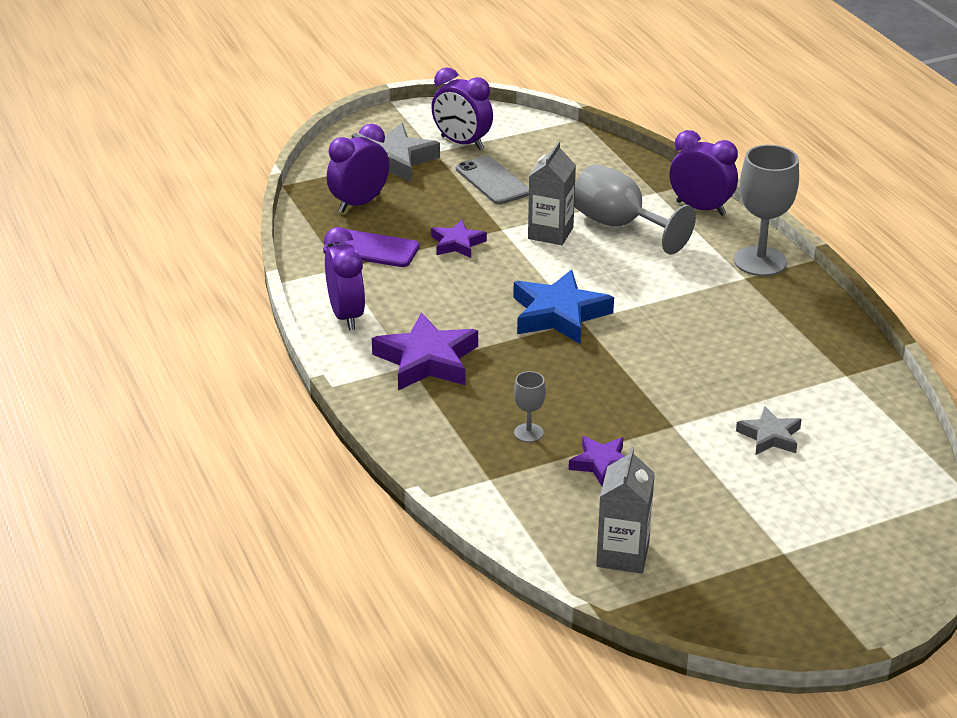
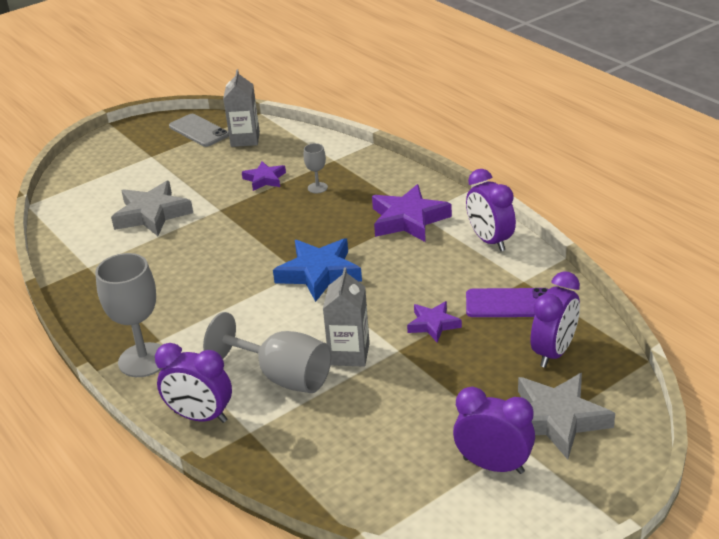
camera: 170 degrees right, 0 degrees up
grey phone [456,156,529,205] -> grey phone moved to [169,114,229,147]
grey star [736,406,802,455] -> grey star [111,181,193,236], size x1.73

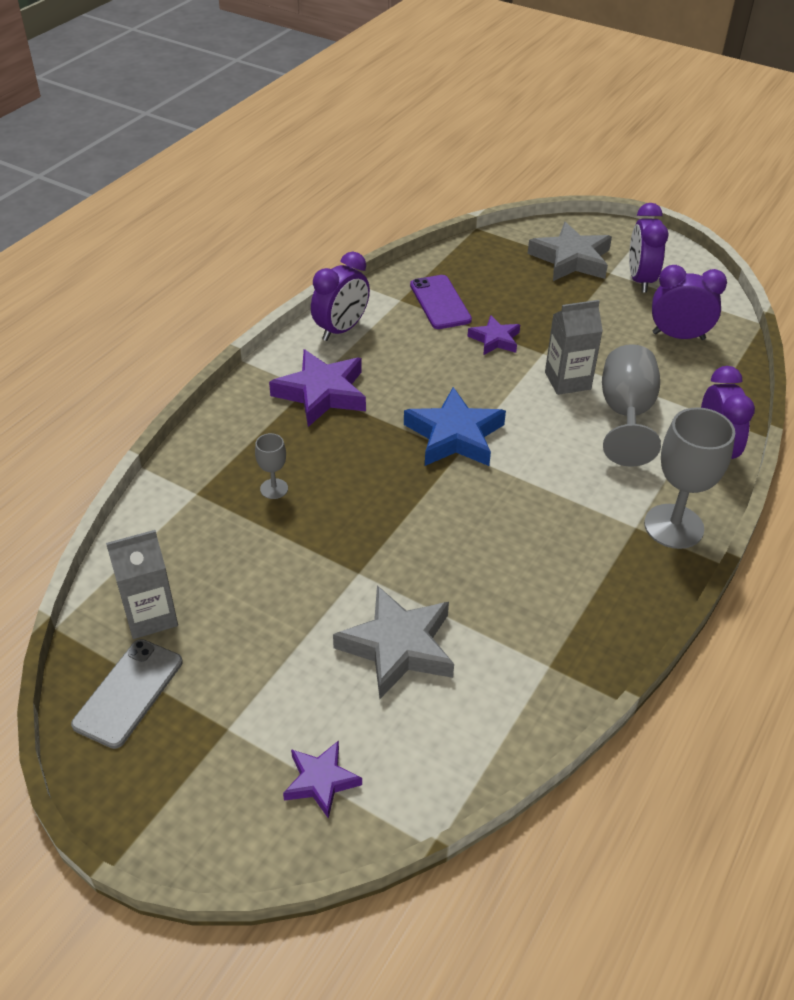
camera: 115 degrees left, 10 degrees up
purple star [242,161,286,191] -> purple star moved to [283,740,362,819]
purple clock [531,271,580,368] -> purple clock moved to [652,265,727,340]

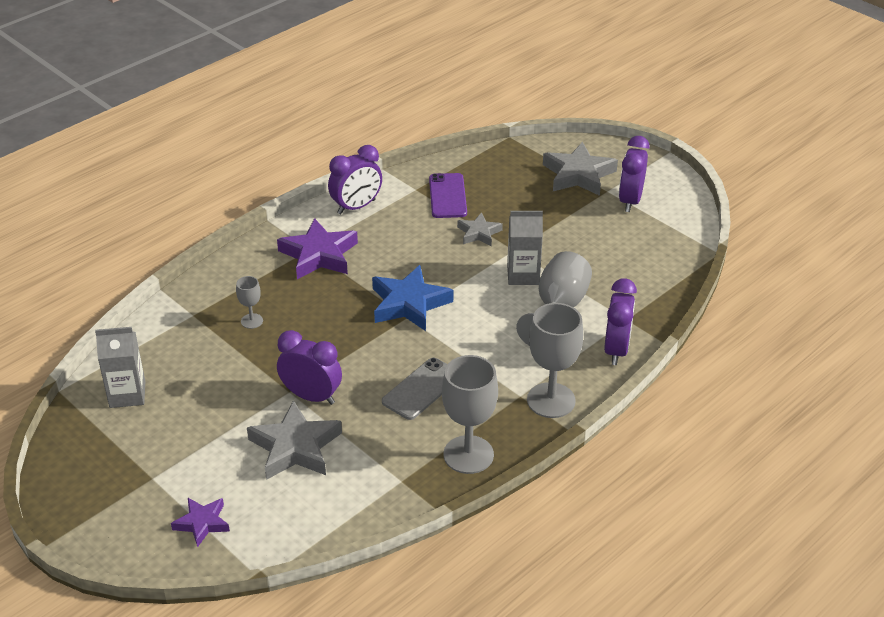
camera: 15 degrees right, 5 degrees down
grey phone [71,639,183,749] -> grey phone moved to [382,358,448,420]
purple star [467,315,520,355] -> grey star [457,212,503,246]
purple clock [652,265,727,340] -> purple clock moved to [277,330,342,405]
none -> grey goblet [442,355,498,474]

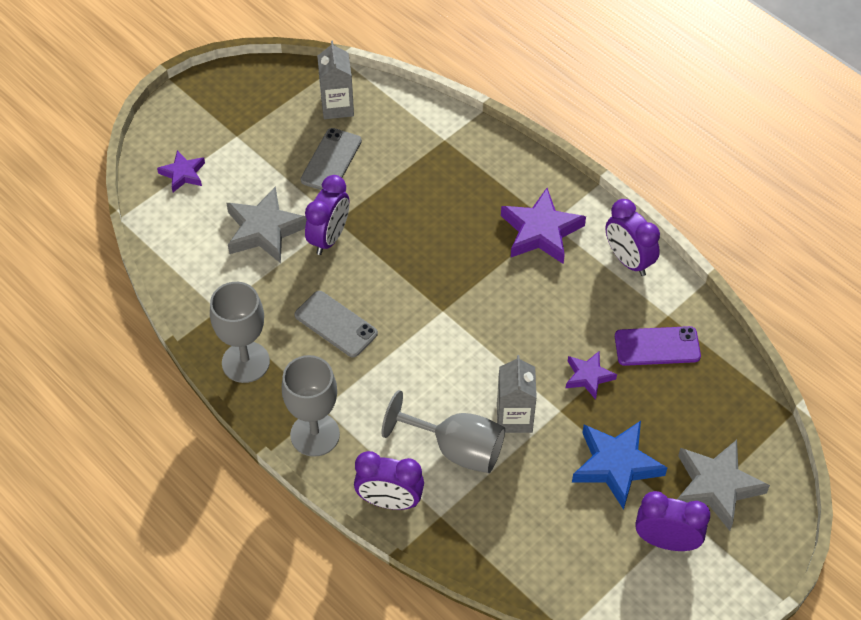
camera: 90 degrees right, 15 degrees up
grey goblet [236,276,263,329] -> none
blue star [372,265,453,331] -> blue star moved to [572,421,667,510]
grey star [457,212,503,246] -> purple star [566,351,617,400]
none -> grey phone [301,128,362,190]

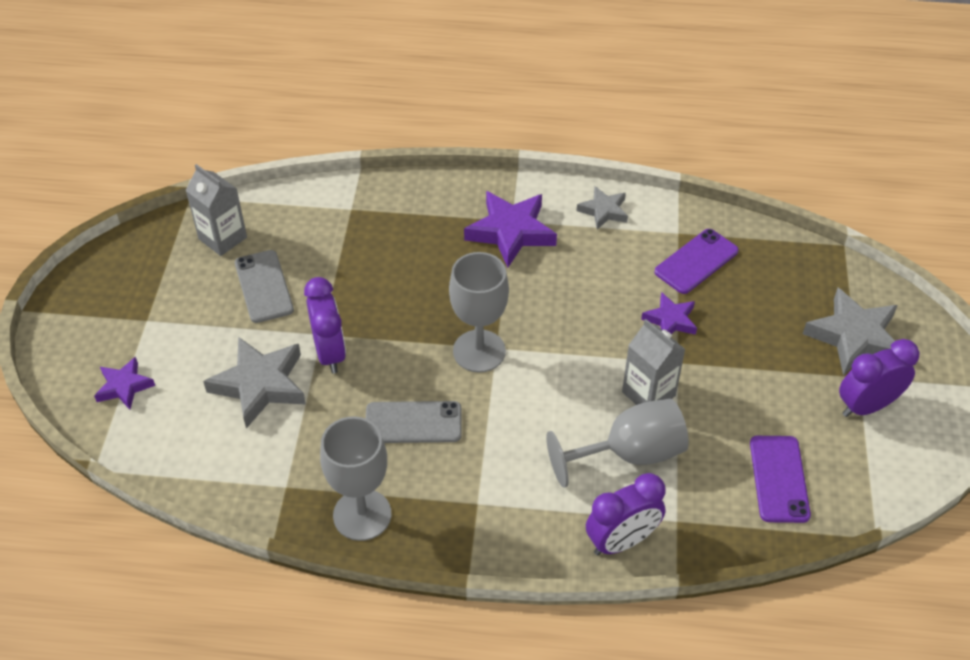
camera: 40 degrees left, 5 degrees down
grey goblet [282,355,340,457] -> grey goblet moved to [449,252,509,373]
blue star [572,421,667,510] -> none
purple clock [605,199,660,276] -> grey star [577,186,628,230]
none -> purple phone [750,436,811,523]

